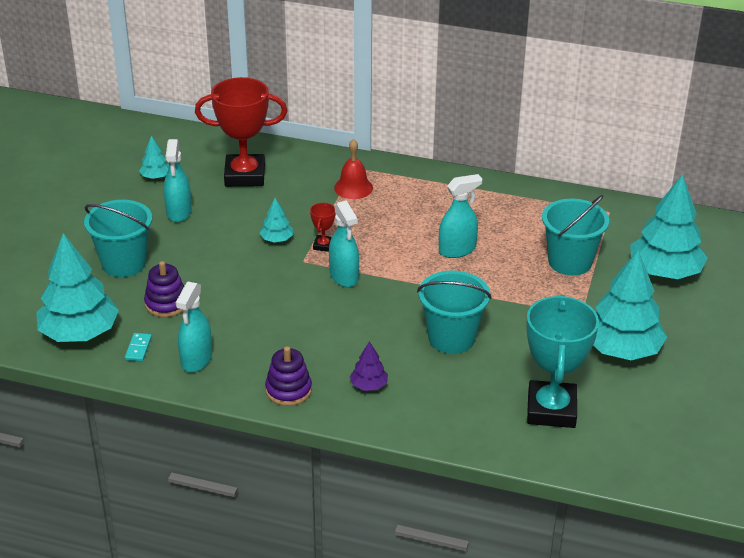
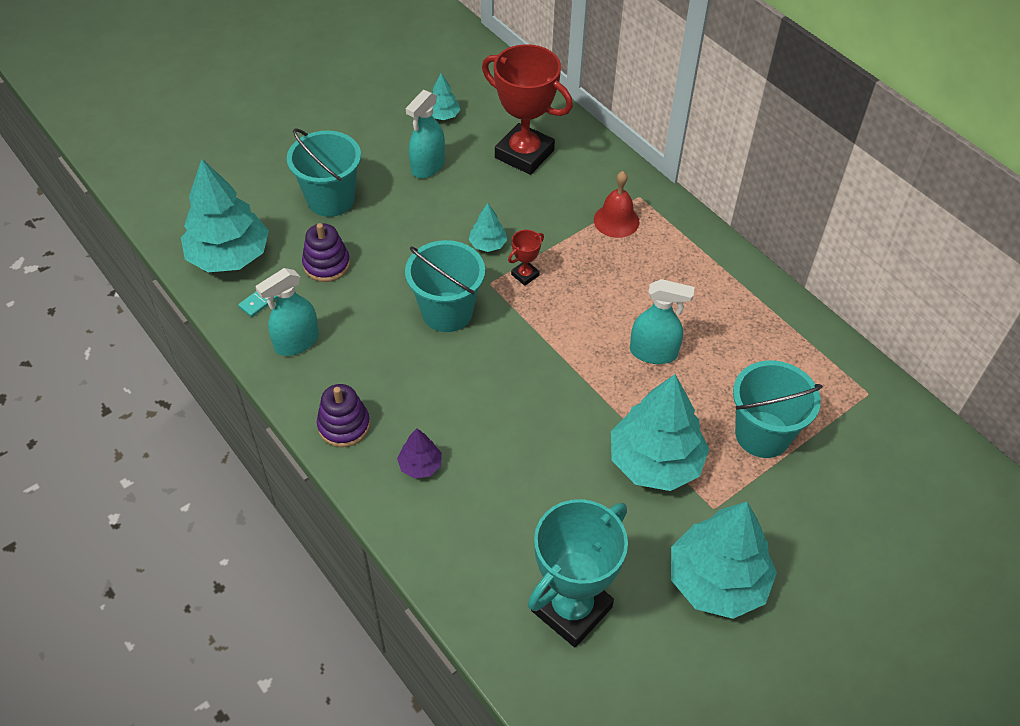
camera: 35 degrees right, 15 degrees up
turquoise spray bottle [329,200,359,287] -> none
turquoise bucket [417,271,492,354] -> turquoise bucket moved to [405,240,485,332]
turquoise tree [630,174,708,279] -> turquoise tree moved to [611,374,709,491]

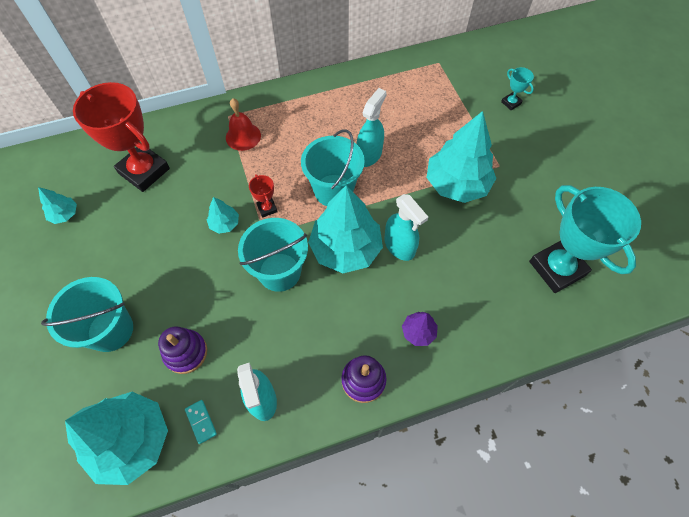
camera: 70 degrees left, 10 degrees up
turquoise spray bottle [406,90,445,178] -> turquoise spray bottle moved to [384,194,428,261]
red trophy [482,44,573,175] -> red trophy turned 75 degrees clockwise [73,82,170,192]
turquoise tree [671,502,777,619] -> turquoise tree moved to [308,185,383,273]
turquoise bucket [733,360,823,458] -> turquoise bucket moved to [301,129,365,206]
none -> turquoise trophy [501,67,534,110]

